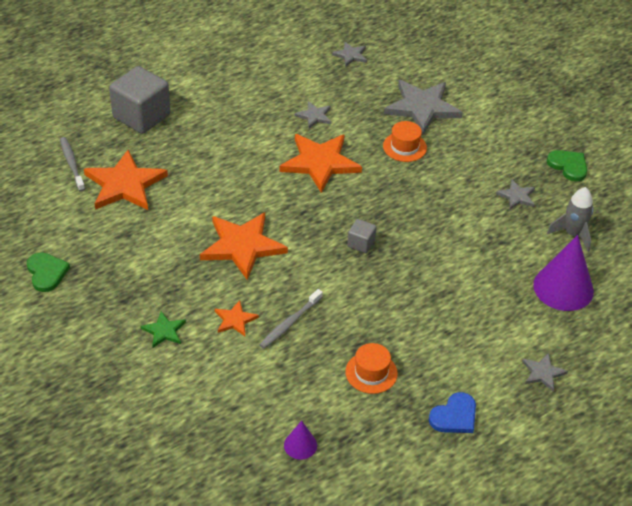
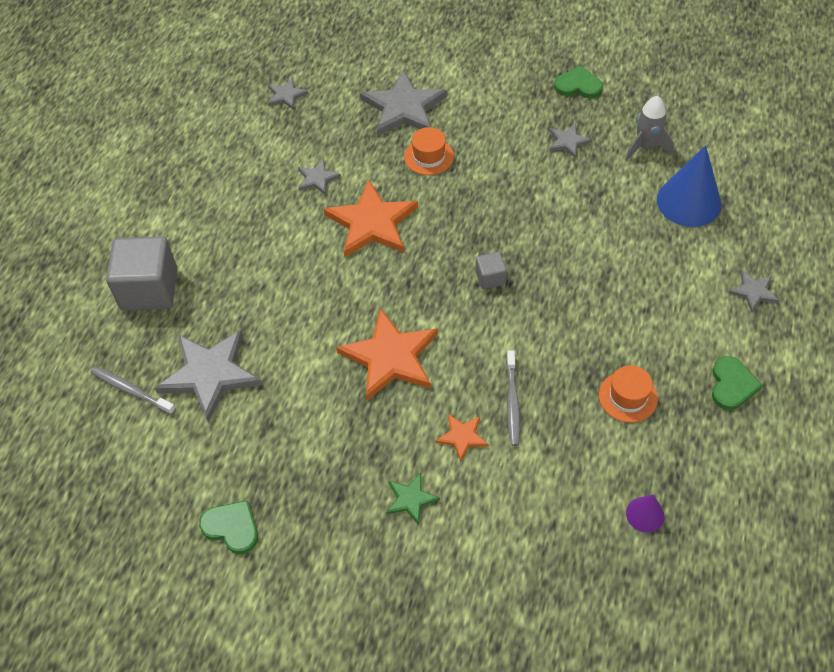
camera: 35 degrees left, 10 degrees up
orange star [84,150,168,210] -> grey star [155,330,262,423]
blue heart [429,392,476,433] -> green heart [712,356,763,410]
purple cone [533,235,594,311] -> blue cone [657,145,722,227]

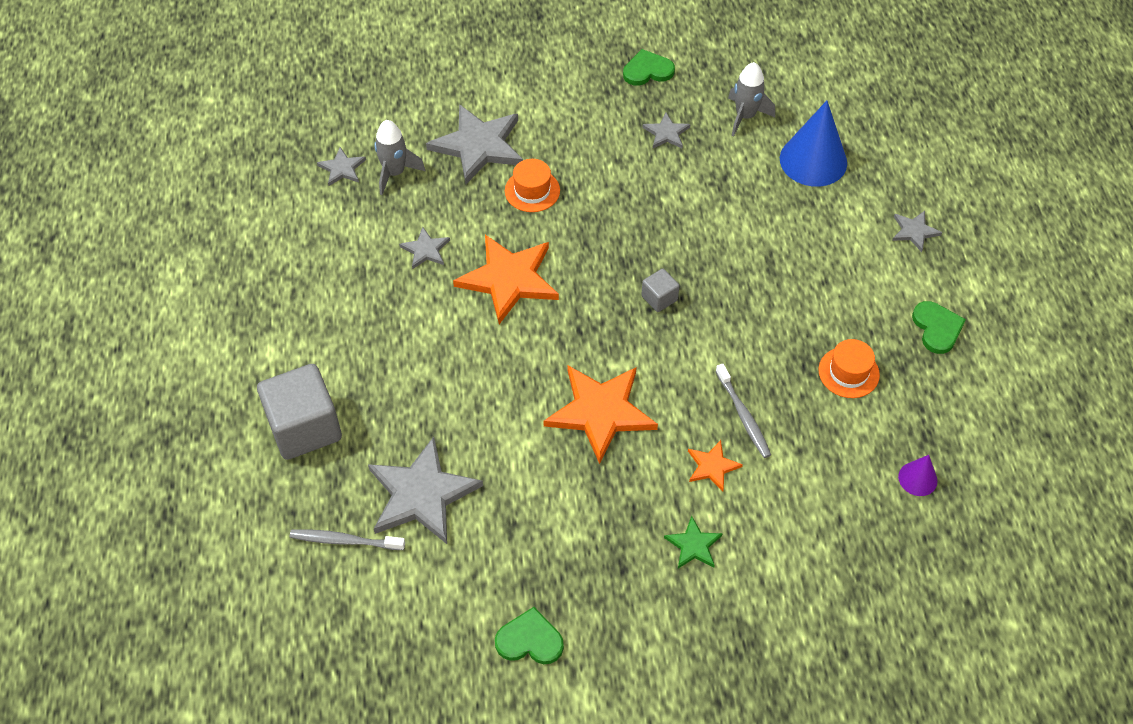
camera: 25 degrees left, 0 degrees up
none -> grey rocket [374,120,425,195]

